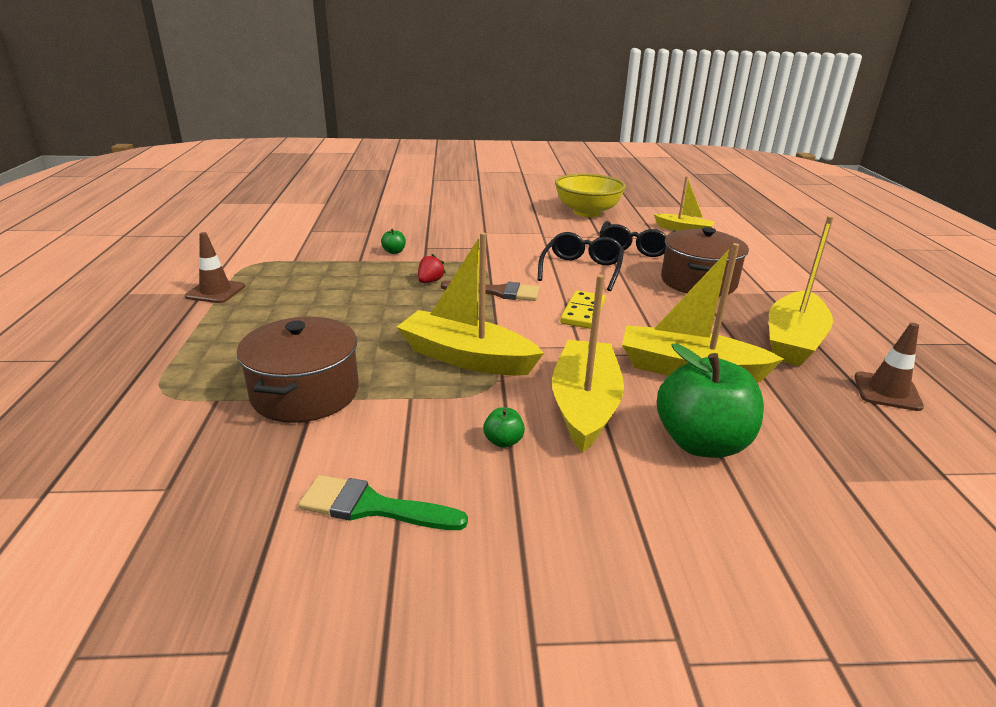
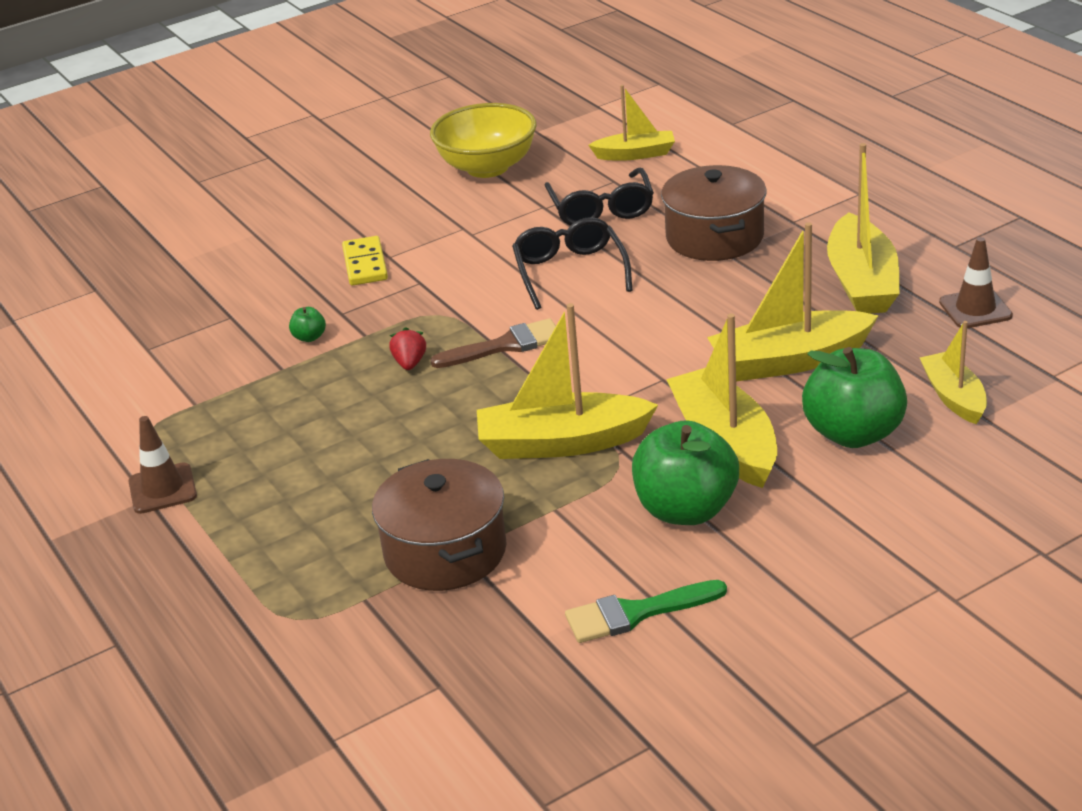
camera: 25 degrees left, 5 degrees up
green apple [483,407,525,448] -> green apple [632,420,739,525], size x2.47
yellow domino [560,290,606,329] -> yellow domino moved to [342,236,388,286]
none -> yellow boat [920,321,987,424]

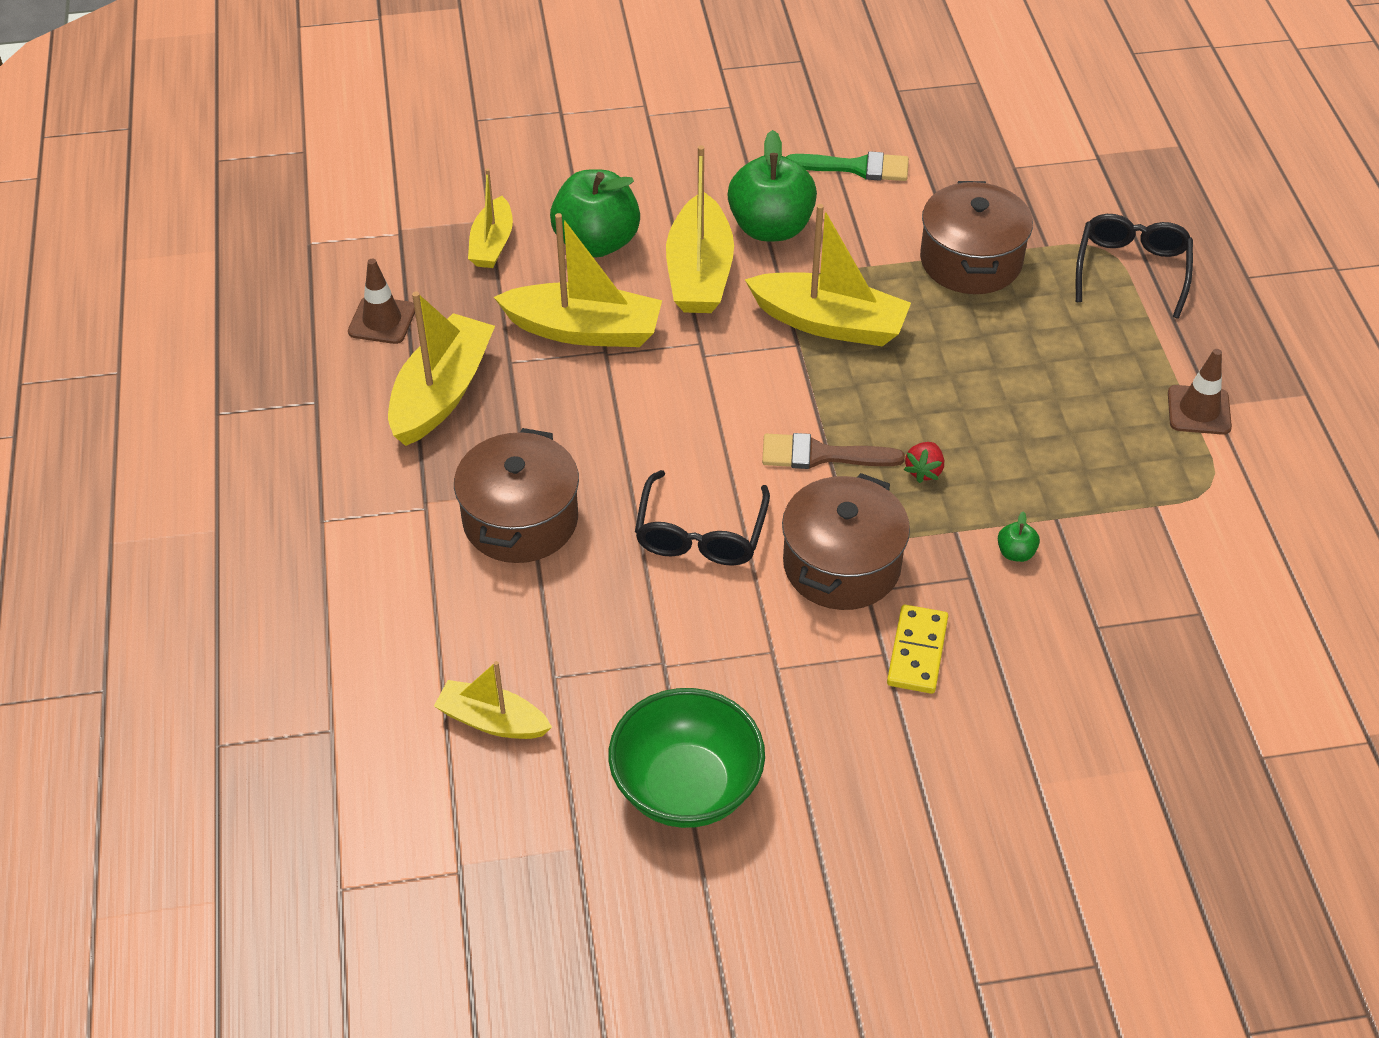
camera: 160 degrees left, 15 degrees up
yellow bowl [430,103,537,178] -> green bowl [608,688,765,828]
black glasses [544,168,654,226] -> black glasses moved to [1076,214,1193,319]
none -> brown pot [782,473,910,610]

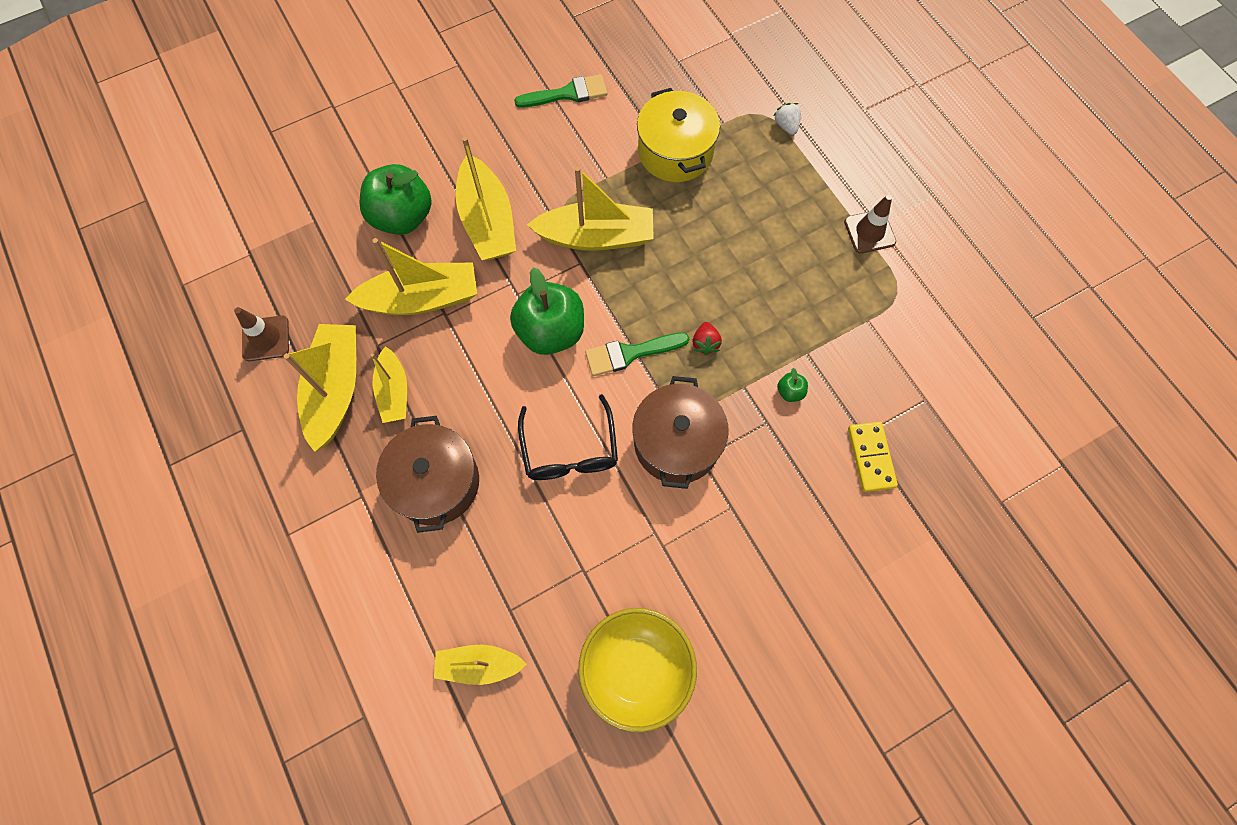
camera: 20 degrees left, 20 degrees up
yellow boat [468,168,513,268] -> yellow boat moved to [371,346,407,423]
green bowl [608,688,765,828] -> yellow bowl [578,608,697,732]
green apple [728,130,817,241] -> green apple moved to [510,267,584,355]
brown brush [762,433,905,469] -> green brush [585,333,689,376]
yellow domino [887,605,948,694] -> yellow domino moved to [848,422,898,492]
brown pot [920,181,1033,294] -> yellow pot [637,88,720,182]
black glasses [1076,214,1193,319] -> white strawberry [773,103,801,135]

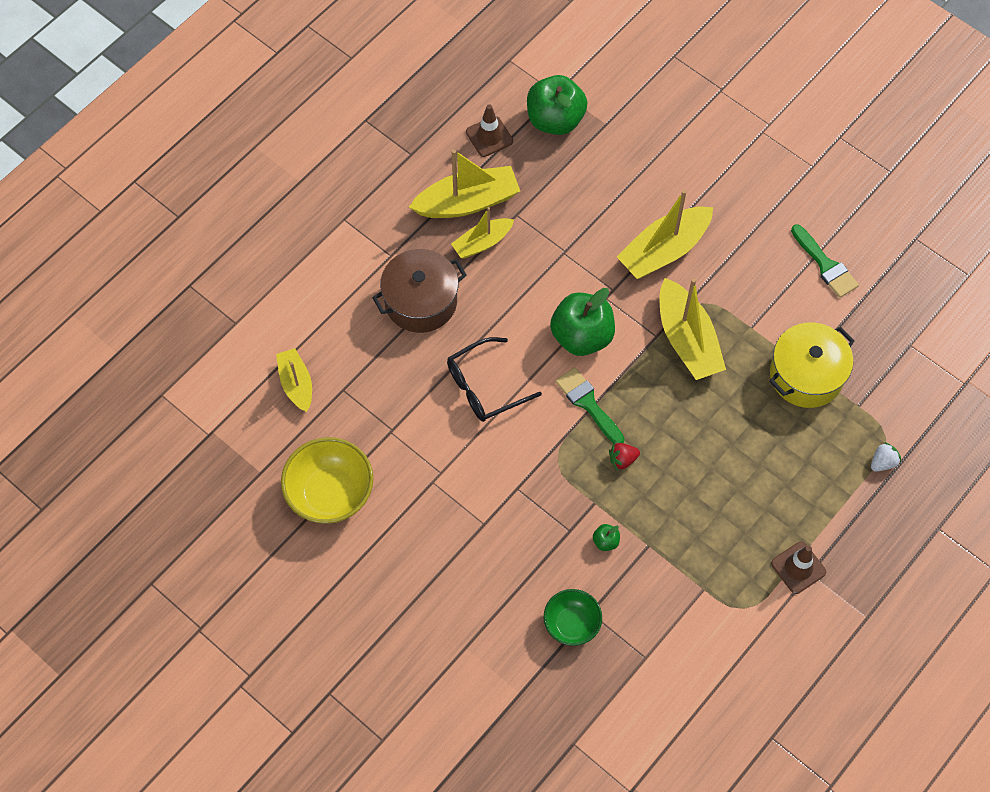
camera: 70 degrees right, 5 degrees down
yellow boat [345,238,477,315] -> none
green apple [360,164,432,235] -> green apple moved to [527,75,587,135]
brown pot [632,376,729,489] -> none
yellow domino [848,422,898,492] -> green bowl [544,589,602,646]

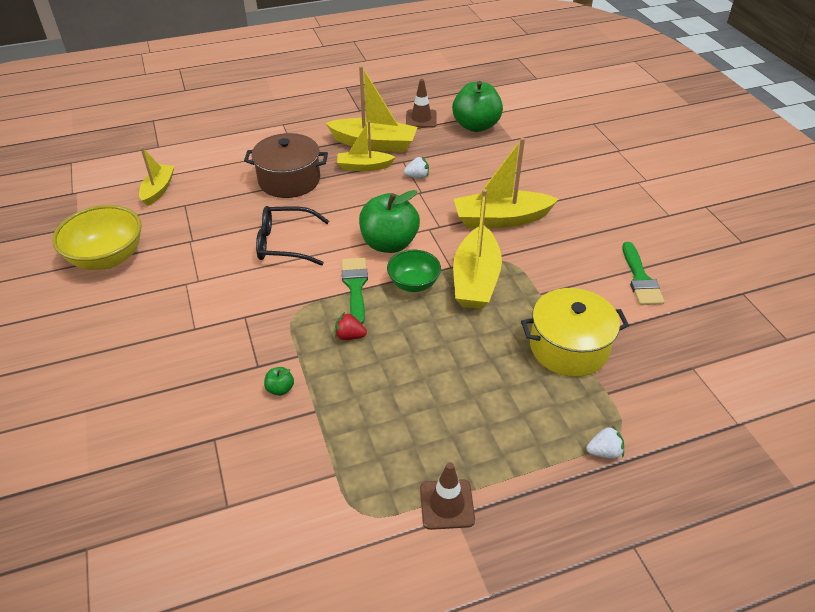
camera: 30 degrees right, 20 degrees down
green bowl [544,589,602,646] -> green bowl moved to [387,250,441,292]
none -> white strawberry [404,157,429,179]

